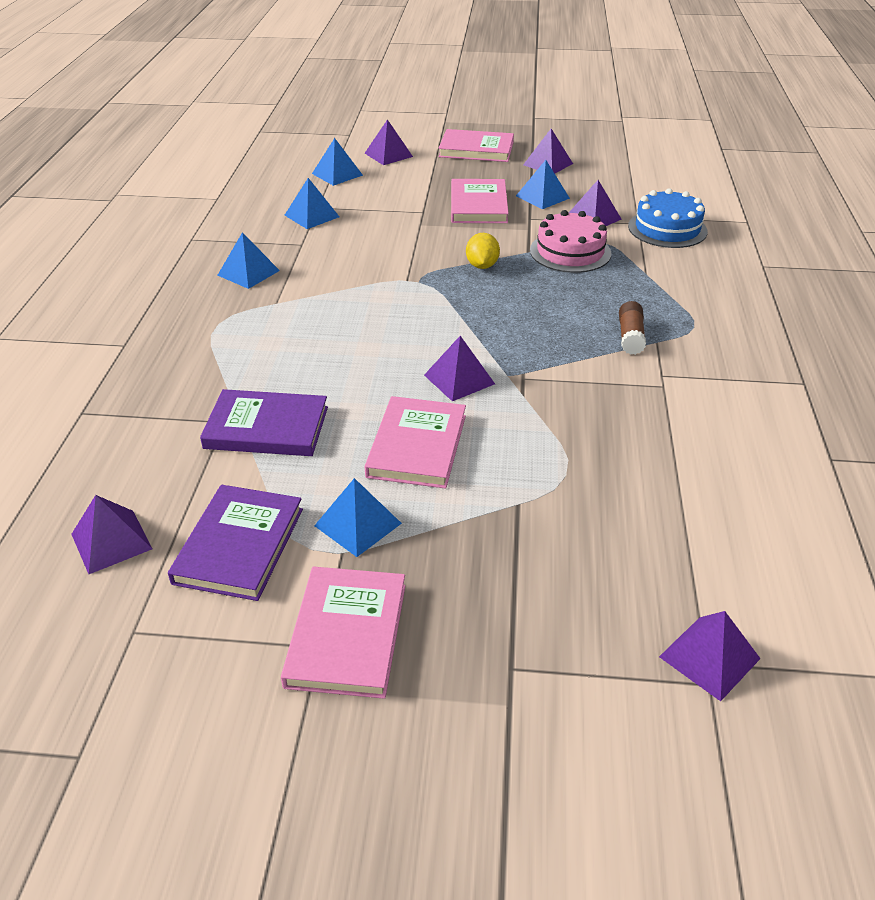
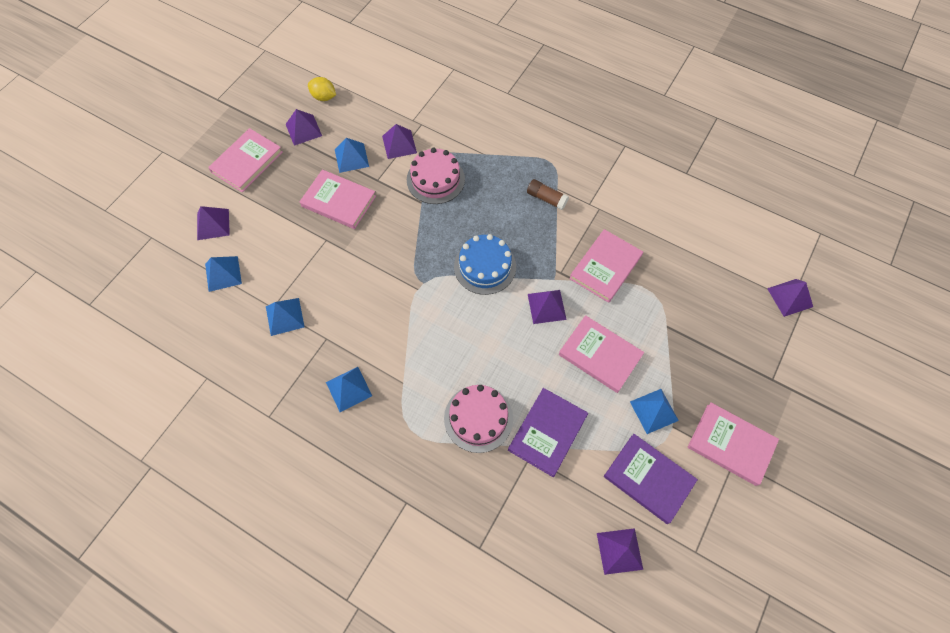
camera: 65 degrees left, 25 degrees up
yellow lemon [466,233,500,269] -> yellow lemon moved to [308,77,336,101]
blue cake [628,188,708,248] -> blue cake moved to [454,234,516,295]
none -> pink cake [444,385,513,453]
none -> pink book [569,229,643,303]

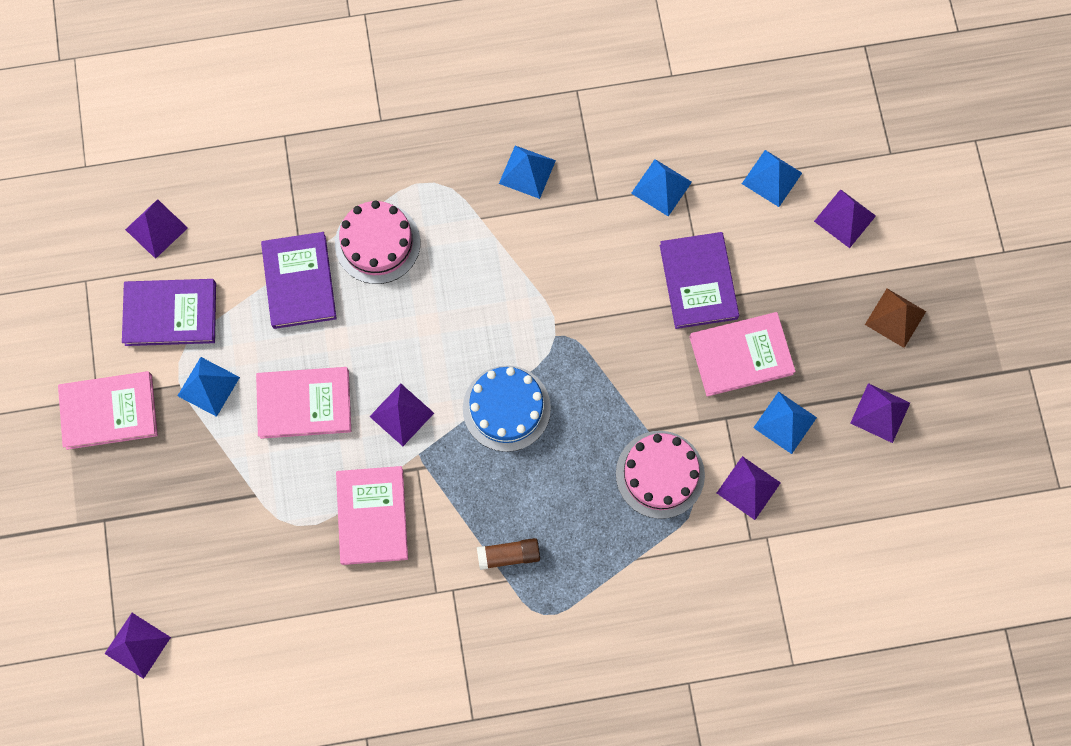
camera: 140 degrees right, 10 degrees up
pink book [208,128,283,192] -> brown pyramid [865,289,926,348]
yellow lemon [308,77,336,101] -> none
none -> purple book [660,232,739,329]

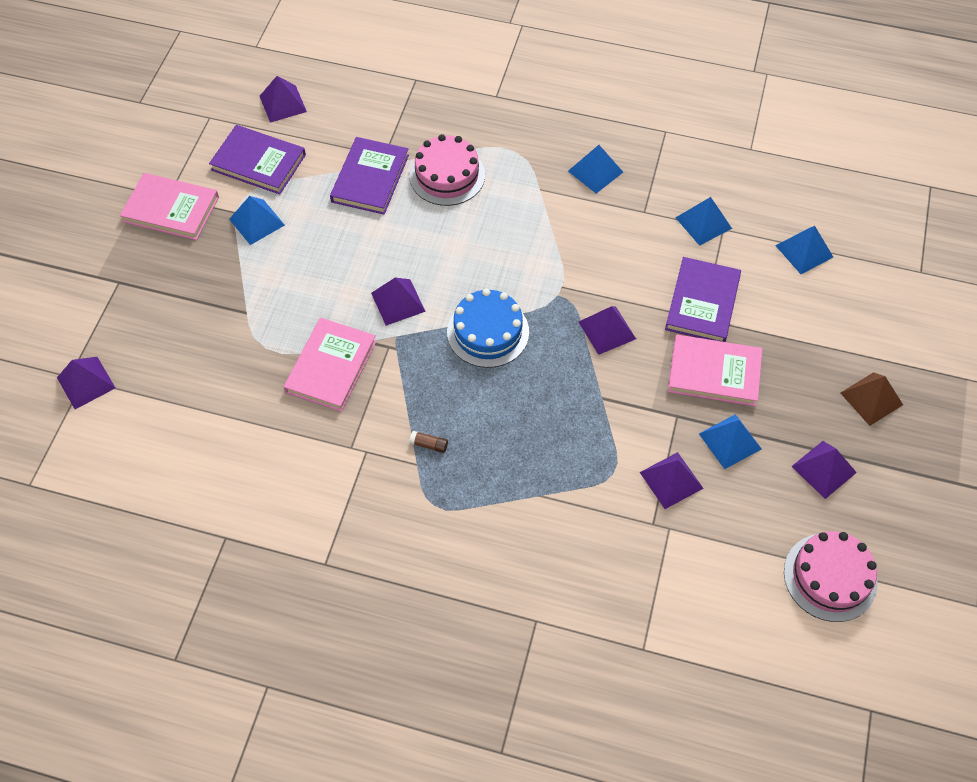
camera: 25 degrees right, 15 degrees down
pink book [256,367,351,439] -> none
brown glue stick [477,538,540,570] -> brown glue stick [409,431,448,453], size x0.62
pink cake [616,431,705,519] -> pink cake moved to [784,531,878,622]
purple pyramid [814,189,876,248] -> purple pyramid moved to [579,306,636,355]

